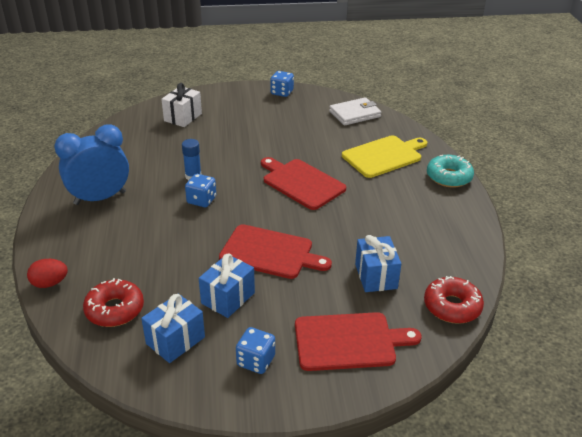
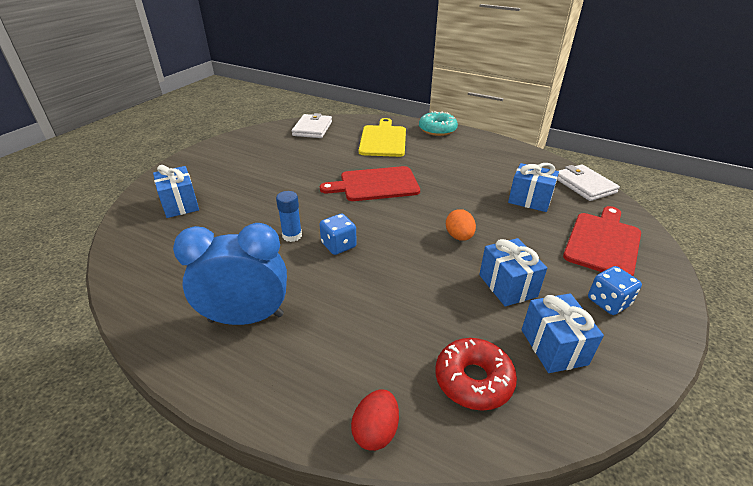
camera: 55 degrees left, 0 degrees up
blue clock [54,124,129,205] -> blue clock turned 75 degrees clockwise [173,223,287,325]
white gift [161,83,202,127] -> blue gift [153,165,199,218]
red cutting board [219,224,332,279] -> orange egg [446,209,476,241]
blue dice [270,71,294,97] -> none
red donut [424,276,484,324] -> white wallet [557,164,620,201]

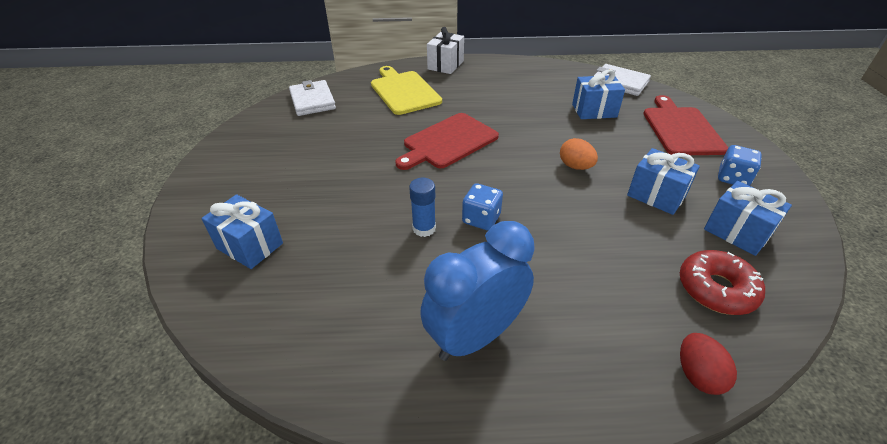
camera: 30 degrees left, 5 degrees up
turquoise donut [419,111,458,136] -> white gift [427,27,464,74]

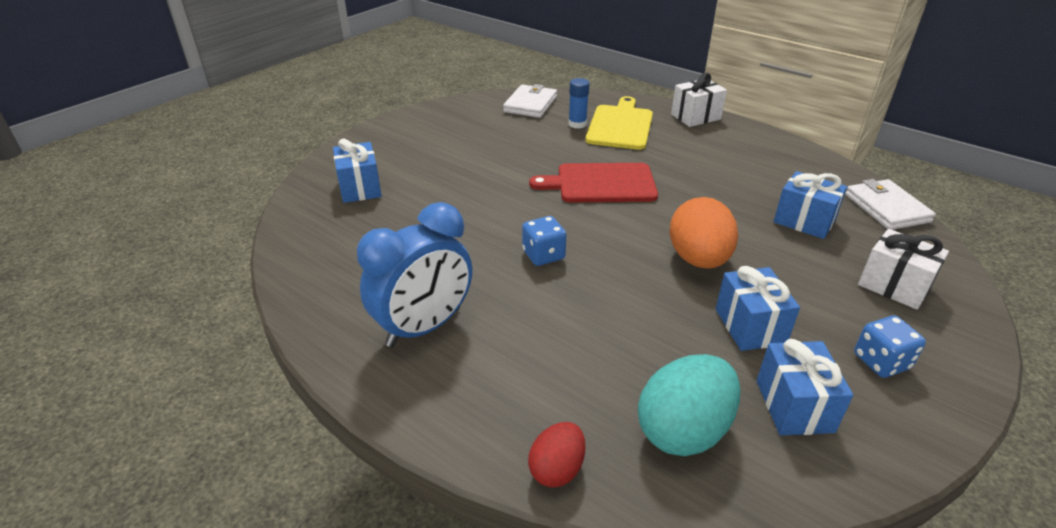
camera: 40 degrees right, 5 degrees down
blue glue stick [409,178,436,237] -> blue glue stick moved to [569,78,590,129]
blue clock [420,221,535,361] -> blue clock turned 135 degrees clockwise [357,202,472,347]
orange egg [560,138,598,170] -> orange egg [669,197,738,269], size x1.75
red cutting board [643,95,728,155] -> white gift [858,229,949,309]
red donut [680,250,765,315] -> turquoise egg [638,354,741,456]

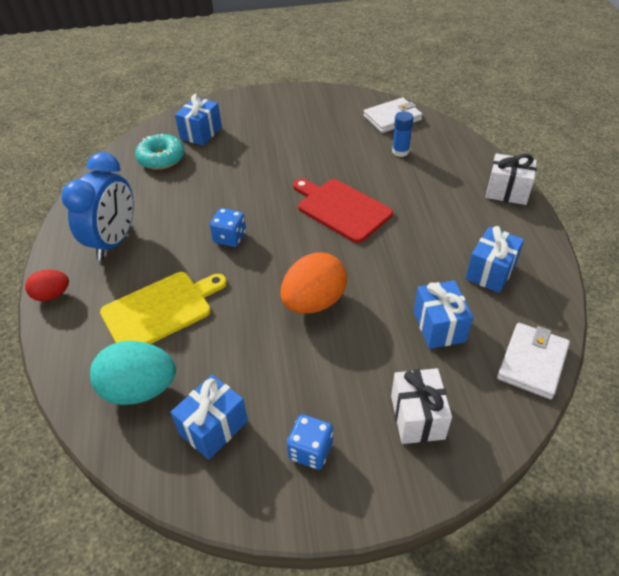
camera: 45 degrees right, 10 degrees up
blue clock [357,202,472,347] -> blue clock turned 75 degrees counterclockwise [61,152,134,260]
red egg [528,422,585,488] -> red egg moved to [25,269,69,301]
yellow cutting board [585,96,653,150] -> yellow cutting board moved to [100,272,227,344]
blue gift [716,266,800,351] -> blue gift moved to [465,226,524,293]
none -> turquoise donut [135,134,185,170]

